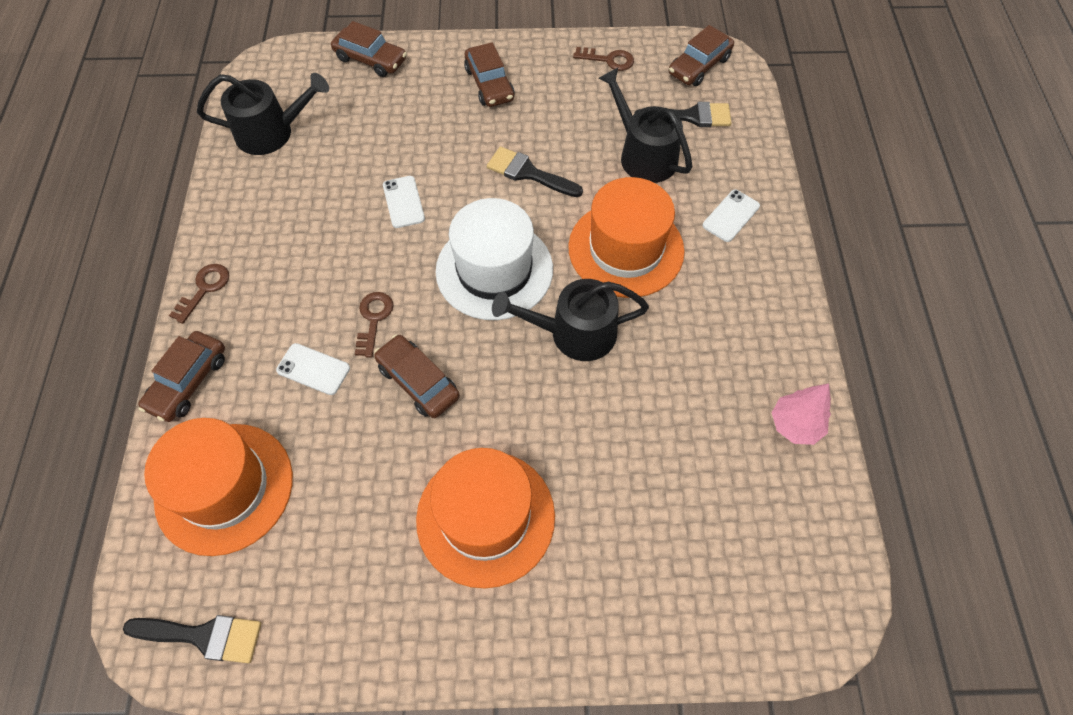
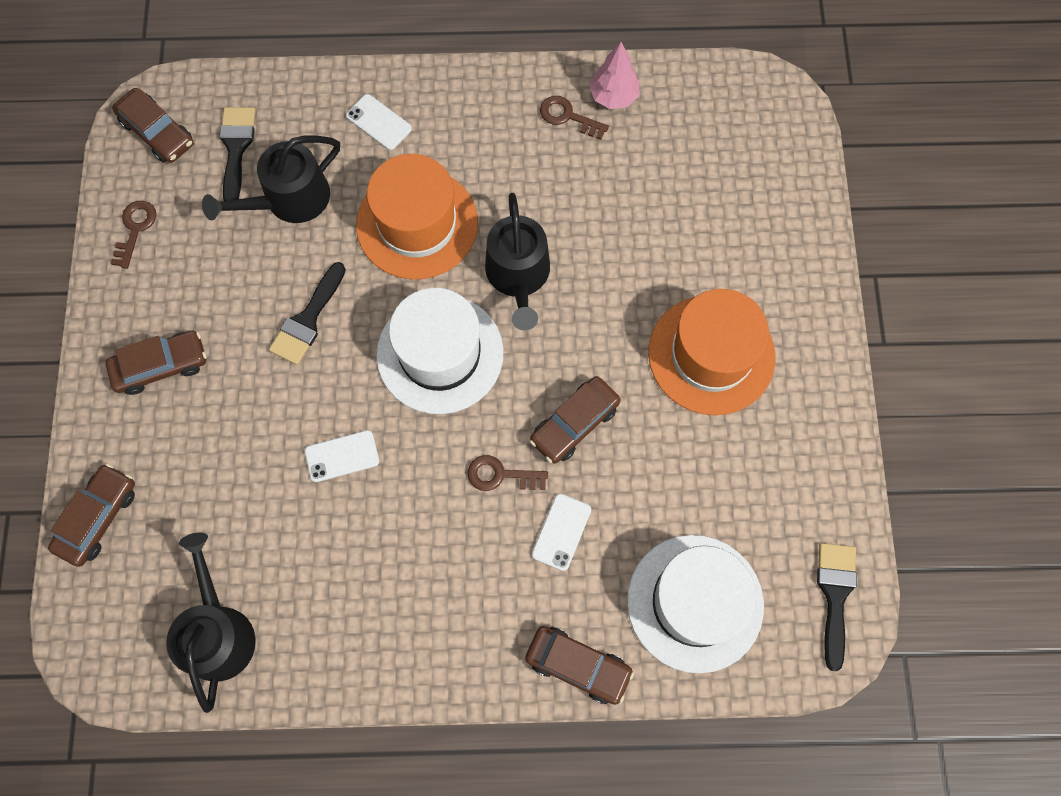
camera: 90 degrees left, 10 degrees up
orange hat [144,418,293,556] -> white hat [627,535,764,673]
brown key [169,264,229,324] -> brown key moved to [540,96,609,140]

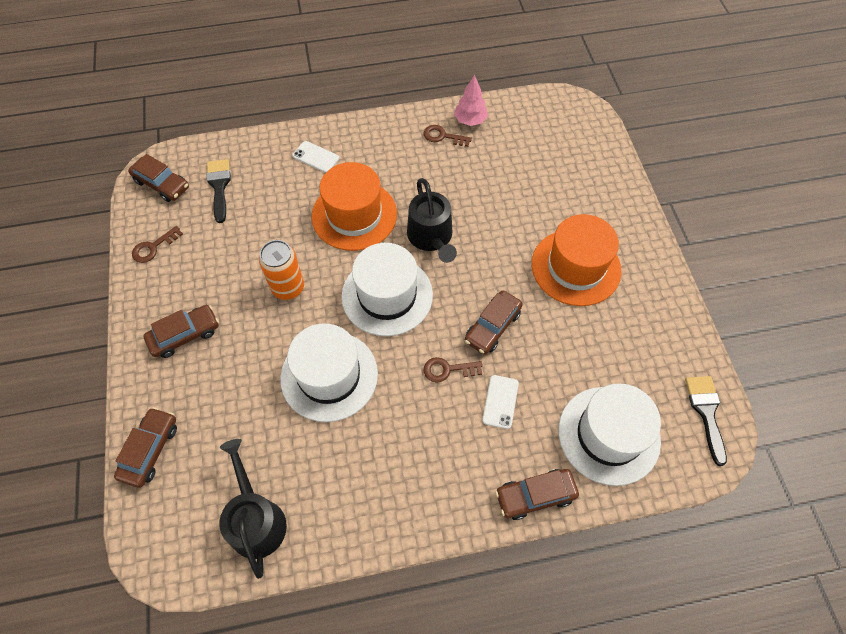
camera: 10 degrees left, 10 degrees down
brown key [111,201,156,269] -> brown key turned 135 degrees counterclockwise [132,226,183,263]
black watering can [202,136,340,223] -> none
black brush [269,262,346,365] -> orange can [259,240,304,300]
white phone [305,430,379,482] -> white hat [280,323,378,422]
brown car [525,626,634,705] -> brown car turned 150 degrees clockwise [495,469,579,520]

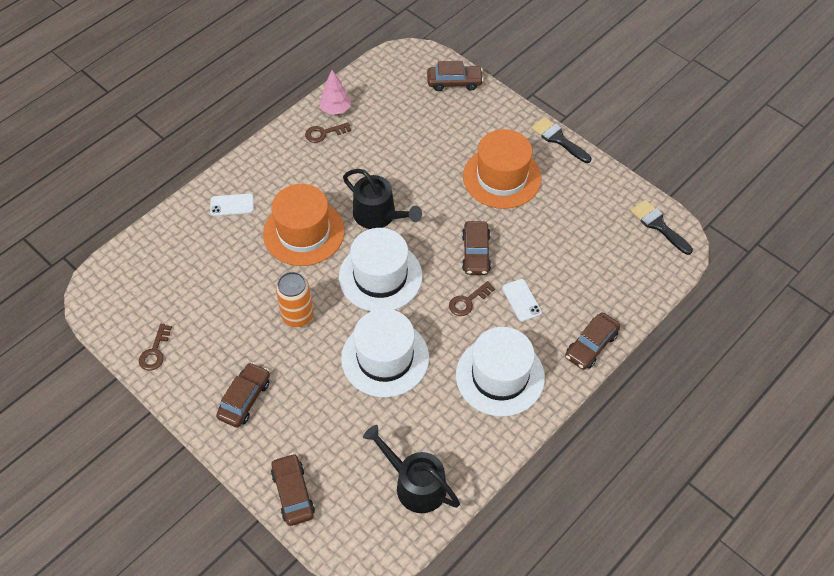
camera: 35 degrees left, 5 degrees down
brown car [128,154,189,202] -> brown car moved to [427,61,484,91]
black brush [206,159,231,223] -> black brush moved to [531,117,592,163]
white hat [559,383,661,486] -> white hat moved to [456,327,545,417]

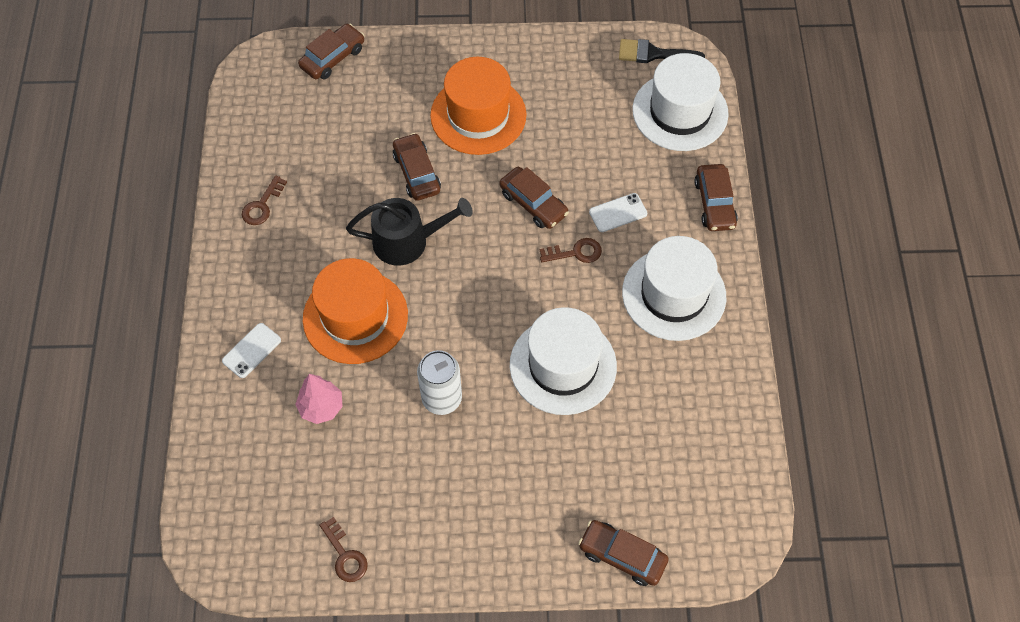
camera: 45 degrees left, 5 degrees up
brown car [216,362,270,427] -> brown car moved to [393,133,441,201]
orange can [276,272,313,327] -> white can [417,350,462,415]
pink tree [319,70,351,115] -> pink tree moved to [295,374,343,424]
white hat [339,228,422,311] -> white hat moved to [632,53,729,151]
black watering can [363,425,460,513] -> none
brown key [449,281,495,316] -> brown key turned 105 degrees counterclockwise [540,238,602,263]
white phone [502,279,542,322] -> white phone turned 45 degrees counterclockwise [589,193,647,232]
black brush [531,117,592,163] -> none

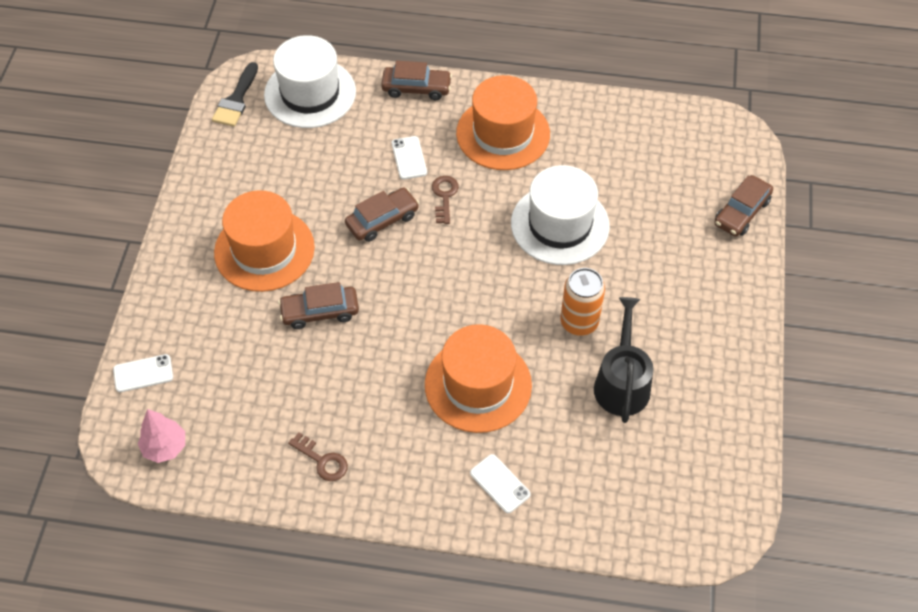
camera: 80 degrees left, 5 degrees down
pink tree [295,374,343,424] -> pink tree moved to [138,409,185,463]
brown car [298,23,364,80] -> white phone [113,354,173,392]
brown key [319,517,368,582] -> none
black watering can [346,198,473,266] -> black watering can moved to [594,297,654,423]
white can [417,350,462,415] -> orange can [560,268,605,336]
white hat [622,236,726,341] -> orange hat [456,75,550,170]

